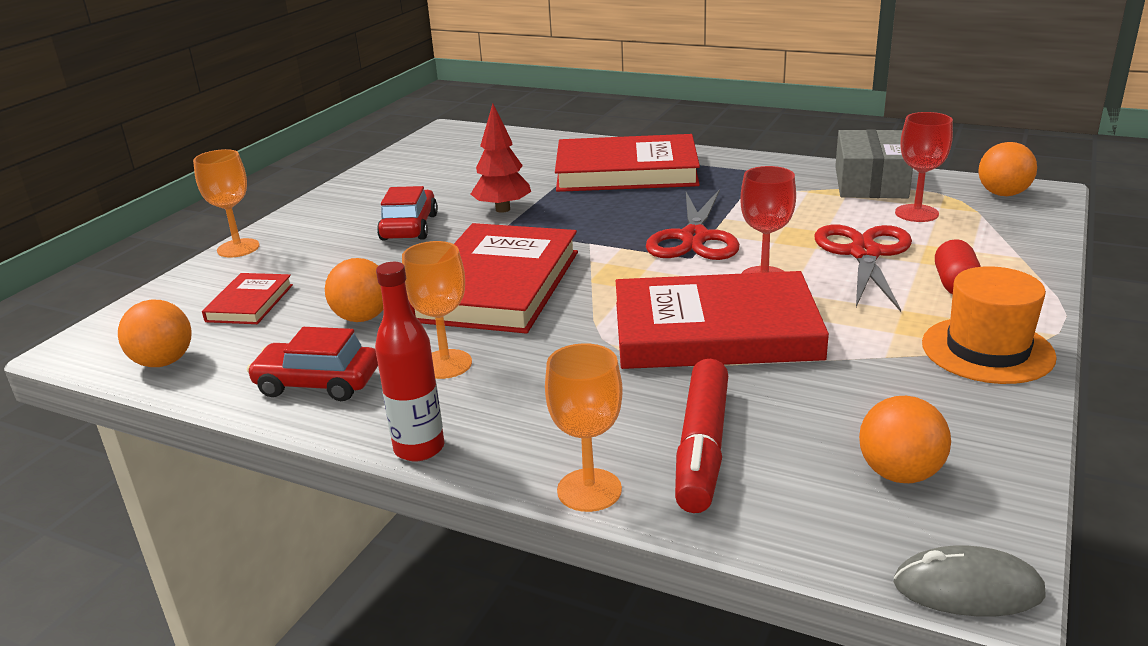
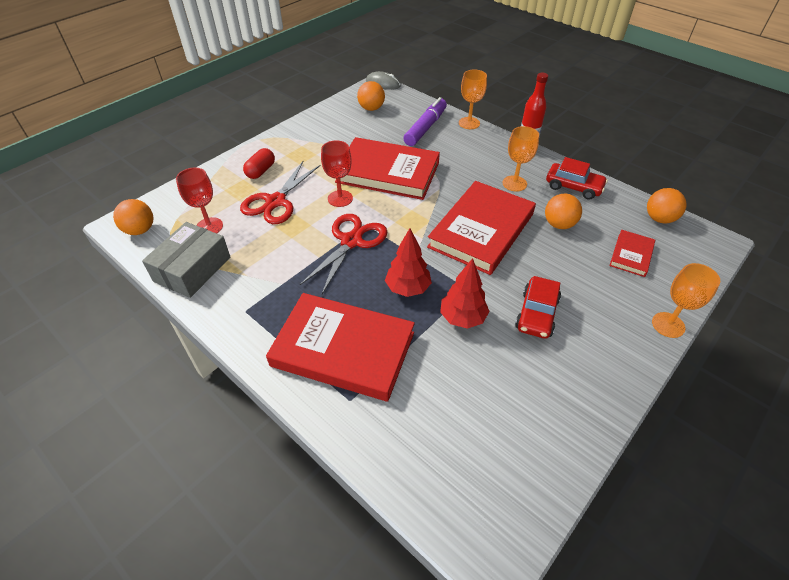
camera: 165 degrees left, 20 degrees up
red marker [675,358,728,513] -> purple marker [403,97,447,146]
orange hat [922,266,1057,384] -> none
none -> red tree [385,228,432,297]

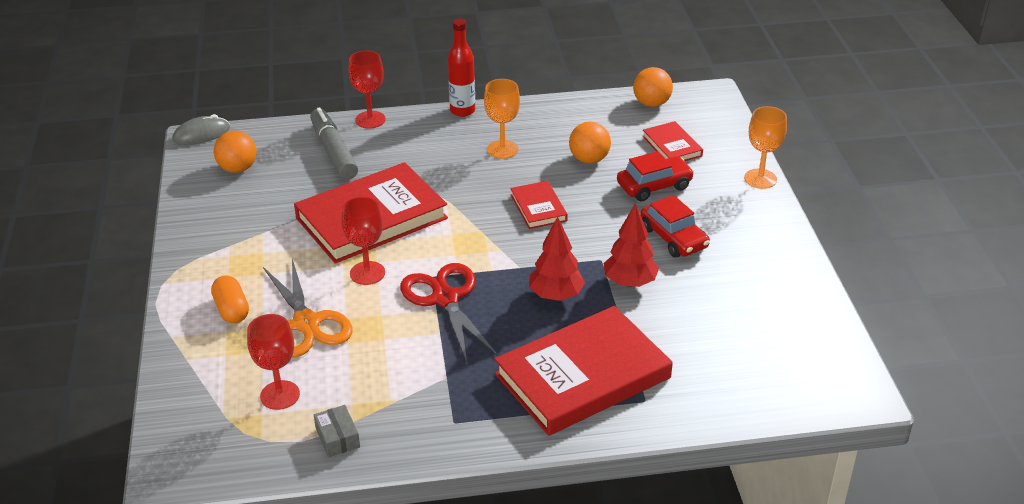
camera: 50 degrees left, 10 degrees down
orange ball [113,199,153,235] -> none
grey box [142,222,230,298] -> grey box [314,405,360,457], size x0.49
red scissors [240,161,321,224] -> orange scissors [263,259,352,357]
red capsule [243,148,275,179] -> orange capsule [211,275,249,323]
purple marker [403,97,447,146] -> grey marker [310,107,358,180]
red book [427,181,536,275] -> red book [510,181,568,229], size x0.47
orange goblet [459,69,487,129] -> red goblet [348,51,386,128]
red car [546,157,608,200] -> red car moved to [617,151,694,201]

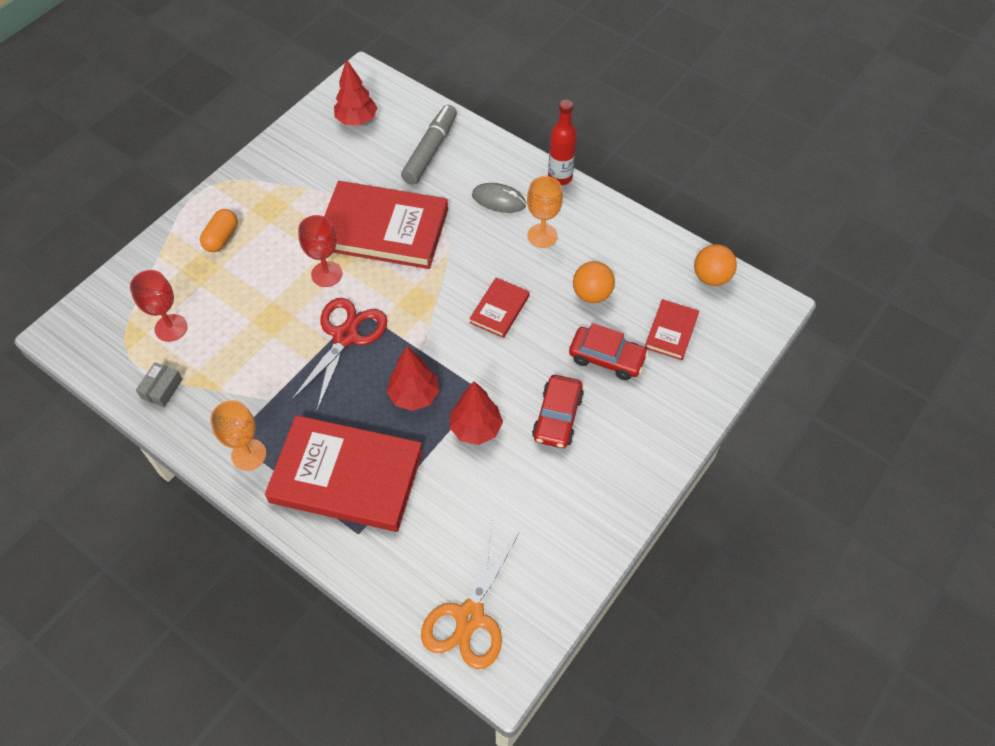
camera: 45 degrees right, 20 degrees up
grey mouse [172,114,230,145] -> grey mouse moved to [472,183,526,213]
orange ball [214,131,257,173] -> red tree [334,59,377,125]
orange scissors [263,259,352,357] -> orange scissors moved to [421,520,521,669]
red goblet [348,51,386,128] -> none
orange goblet [744,106,787,189] -> orange goblet moved to [210,400,266,471]

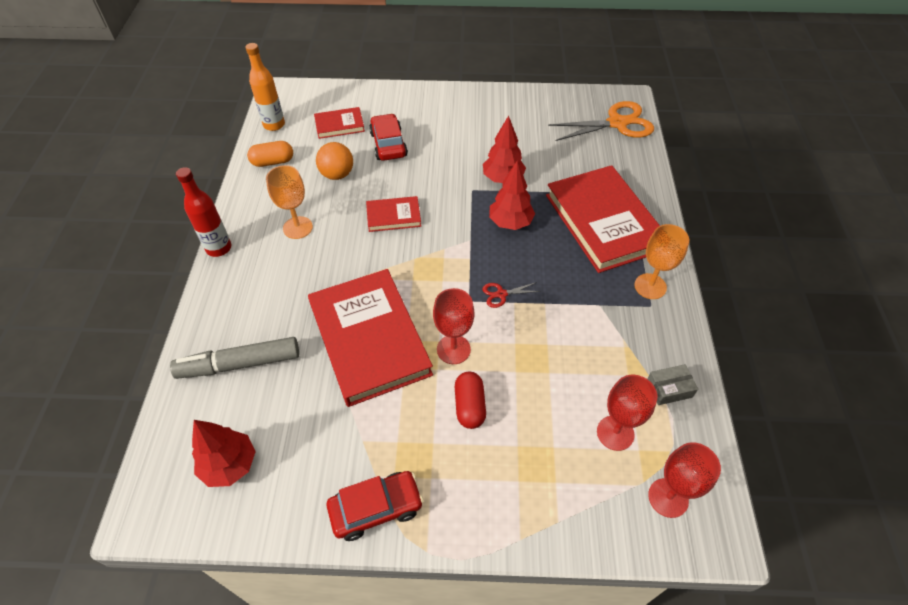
camera: 125 degrees left, 5 degrees down
orange capsule [200,209,238,252] -> orange capsule moved to [247,141,293,167]
red scissors [291,298,387,411] -> red scissors [482,282,541,308], size x0.45
grey mouse [472,183,526,213] -> none
red car [532,375,584,448] -> red car moved to [326,471,424,541]
orange ball [694,244,737,286] -> orange bottle [245,43,285,131]
none -> red capsule [455,372,486,429]
none -> red goblet [648,442,721,518]

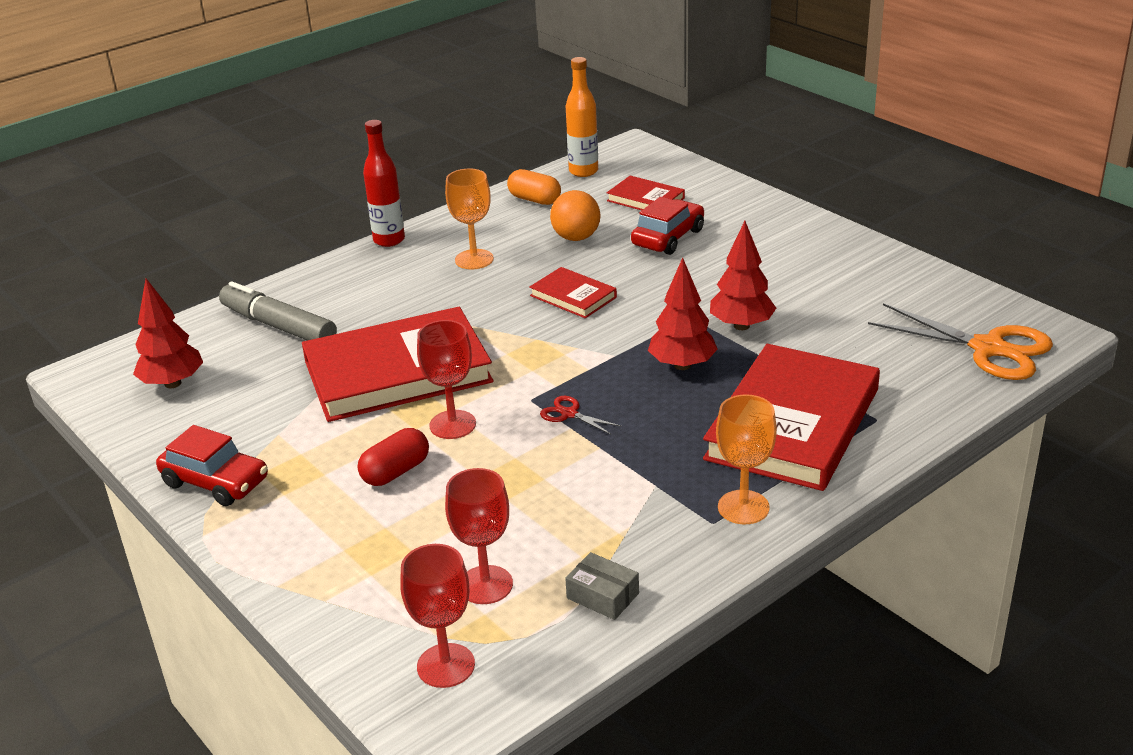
camera: 50 degrees right, 20 degrees down
red book [308,269,433,407] -> red book turned 45 degrees clockwise [302,307,493,422]

